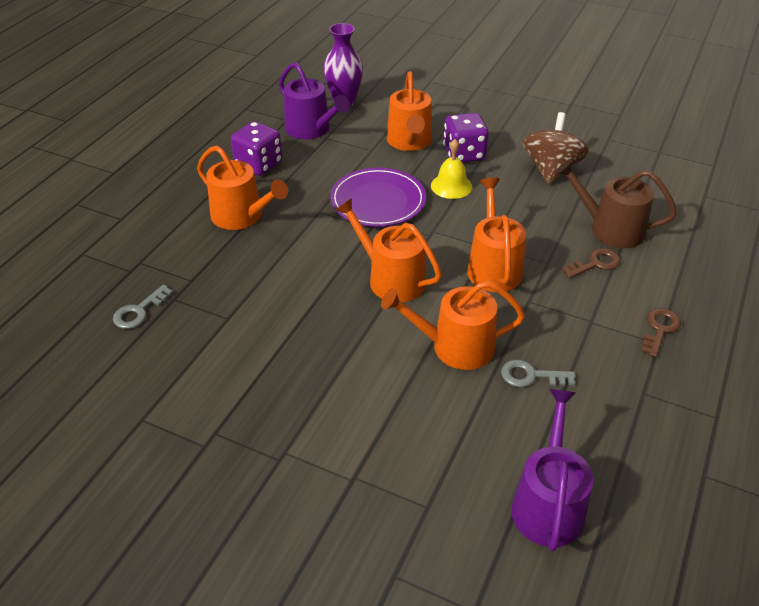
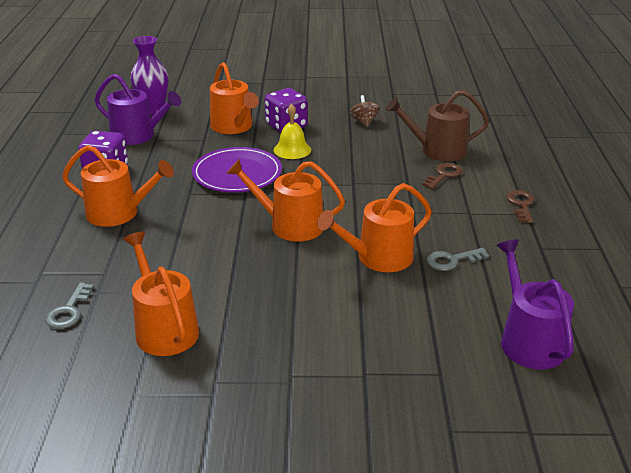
camera: 25 degrees left, 10 degrees down
orange watering can [467,178,526,292] -> orange watering can moved to [123,232,199,356]
brown spinning top [523,112,589,184] -> brown spinning top [350,95,380,127], size x0.54

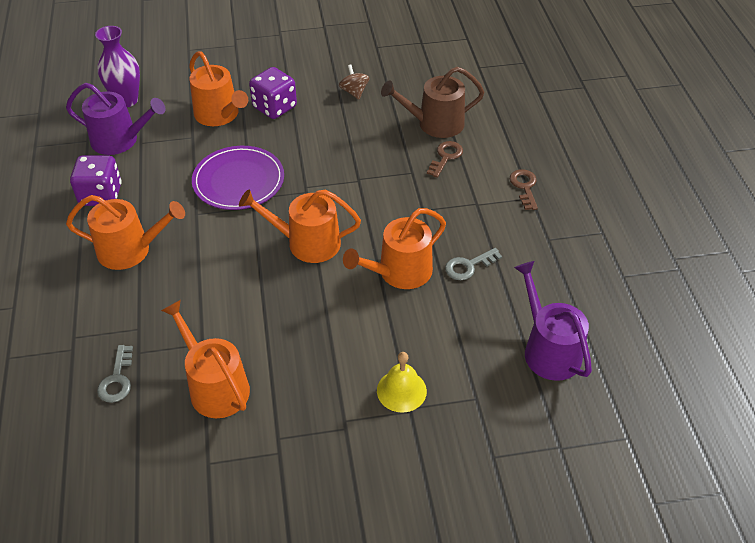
camera: 10 degrees left, 15 degrees up
yellow bell [274,104,311,159] -> yellow bell moved to [377,352,427,413]

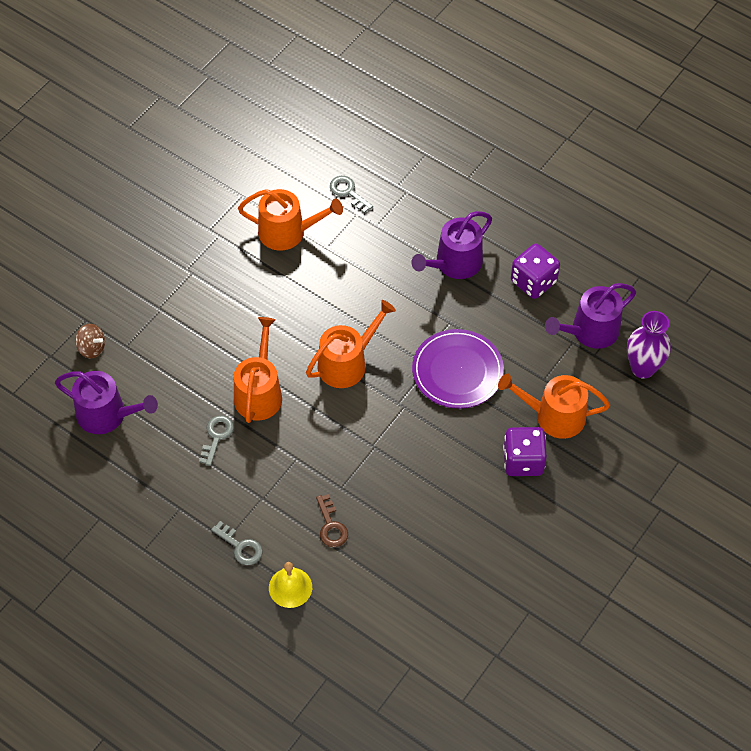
camera: 135 degrees right, 10 degrees up
orange watering can [66,195,185,270] -> purple watering can [411,211,492,279]
brown spinning top [339,64,370,100] -> brown spinning top moved to [75,324,105,359]
yellow bell [377,352,427,413] -> yellow bell moved to [269,562,312,608]
brown watering can [381,67,484,138] -> none
brown key [510,169,538,210] -> grey key [211,521,263,565]

